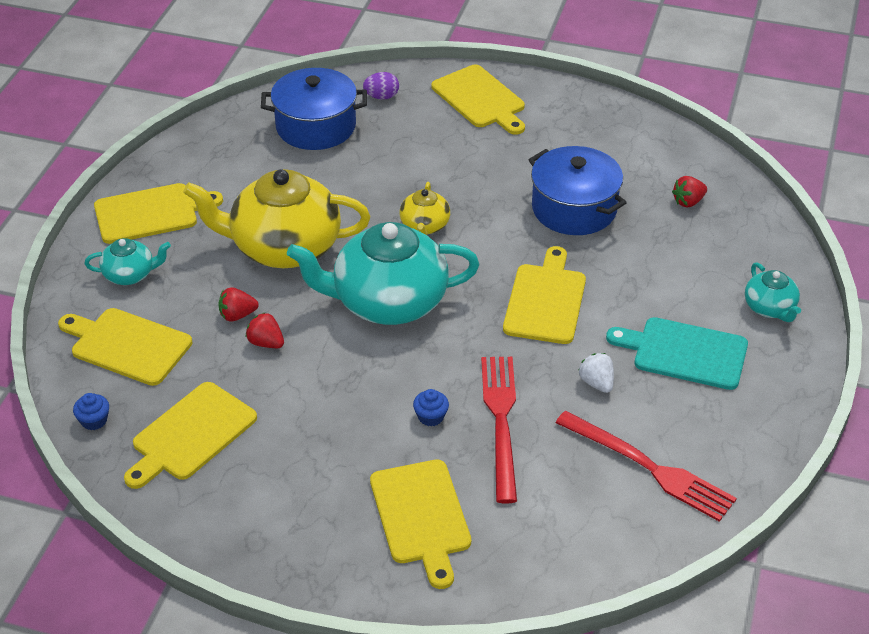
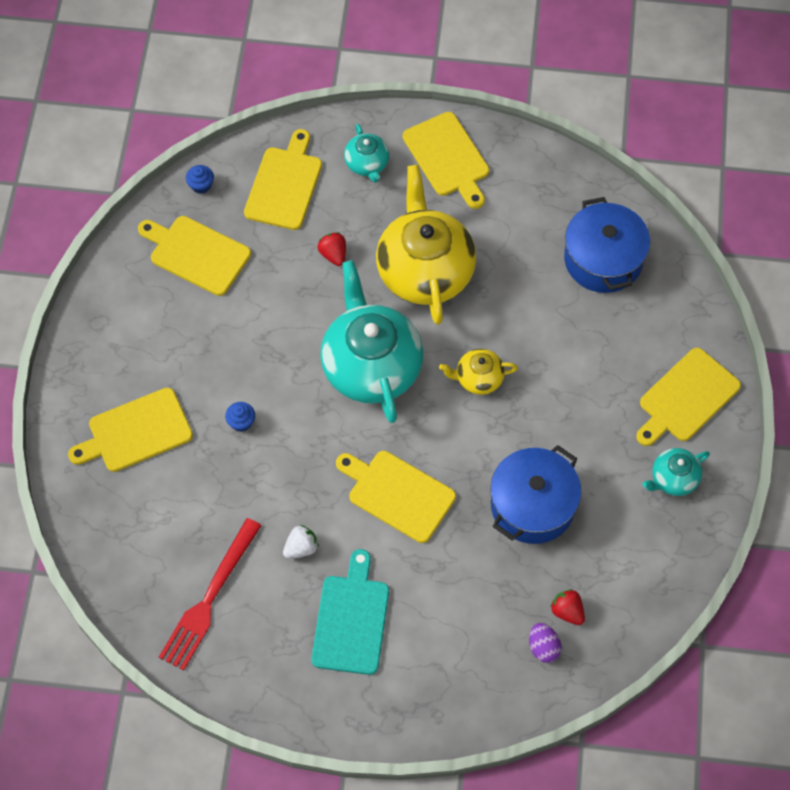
camera: 80 degrees right, 20 degrees up
red strawberry [246,312,284,348] -> none
purple egg [363,72,399,99] -> purple egg moved to [529,623,562,663]
red fork [481,357,517,503] -> none
yellow cutting board [503,246,586,344] -> yellow cutting board turned 150 degrees counterclockwise [336,451,456,543]
turquoise teapot [745,262,801,322] -> turquoise teapot moved to [642,448,710,496]

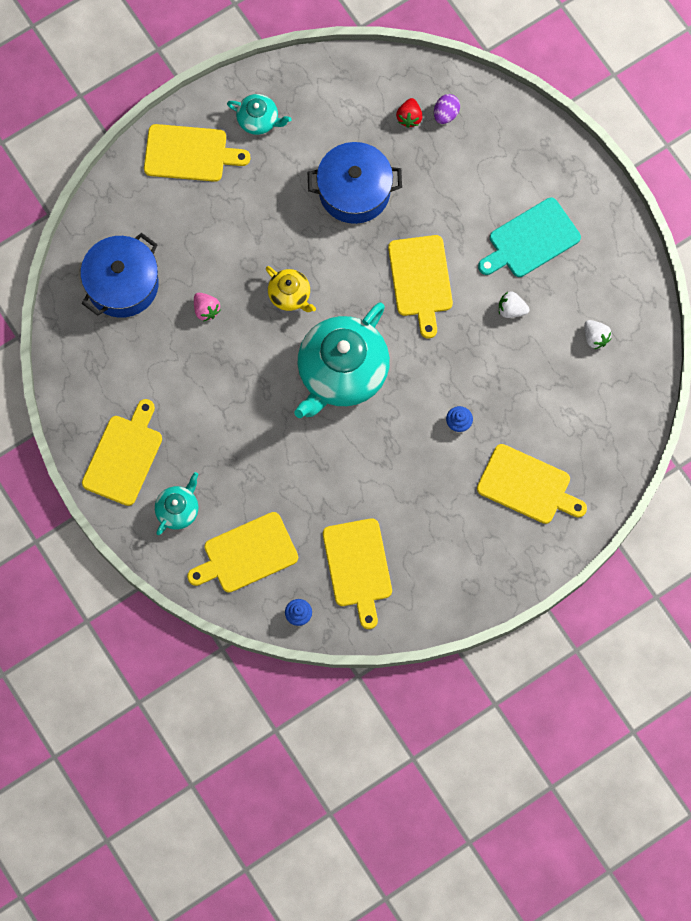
camera: 130 degrees left, 10 degrees up
red fork [159,518,262,671] -> white strawberry [584,320,612,349]
red strawberry [317,232,346,266] -> none
yellow teapot [376,165,476,325] -> none
none -> pink strawberry [194,293,221,321]

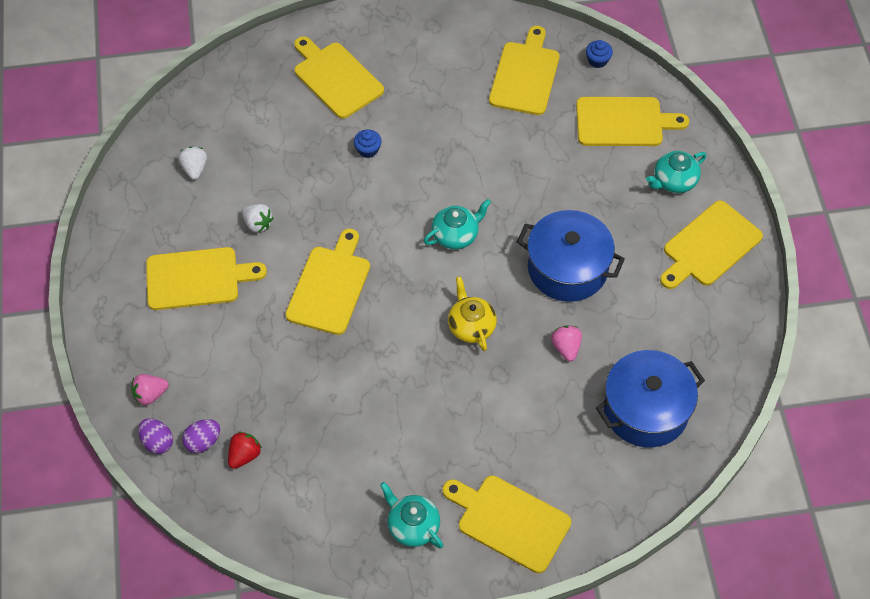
camera: 155 degrees left, 15 degrees down
turquoise teapot [294,302,390,418] -> turquoise teapot [424,199,491,249], size x0.47
blue pot [308,142,402,224] -> blue pot moved to [517,210,625,302]
turquoise cutting board [478,198,581,277] -> yellow cutting board [146,247,267,310]
none -> pink strawberry [131,374,168,405]
none -> purple egg [138,418,173,454]

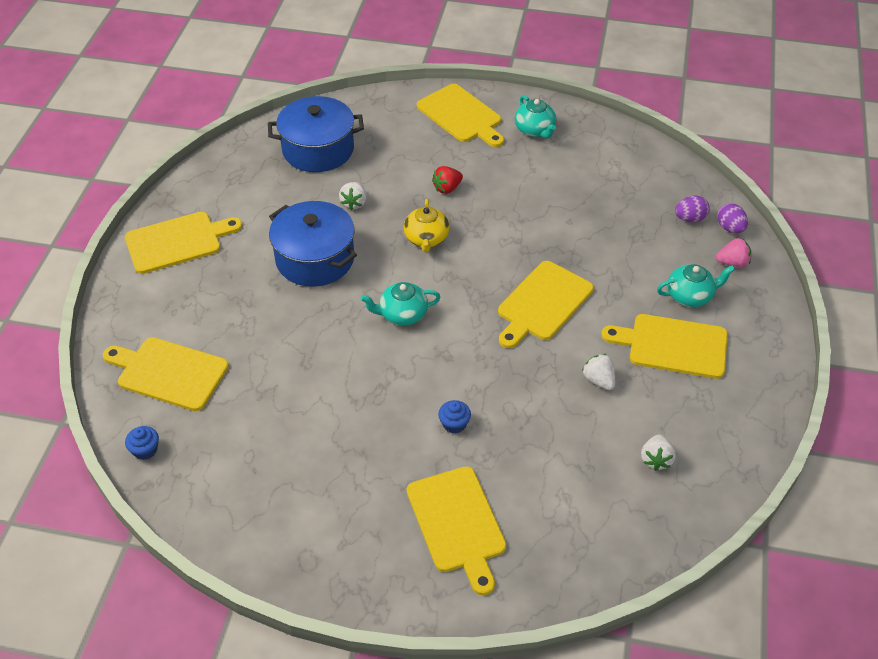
camera: 160 degrees left, 10 degrees down
red strawberry [228,432,262,469] -> red strawberry moved to [432,166,463,194]
yellow cutting board [489,26,559,115] -> none
pink strawberry [551,325,582,361] -> white strawberry [339,182,367,210]
turquoise teapot [646,151,707,193] -> turquoise teapot moved to [657,264,735,307]

